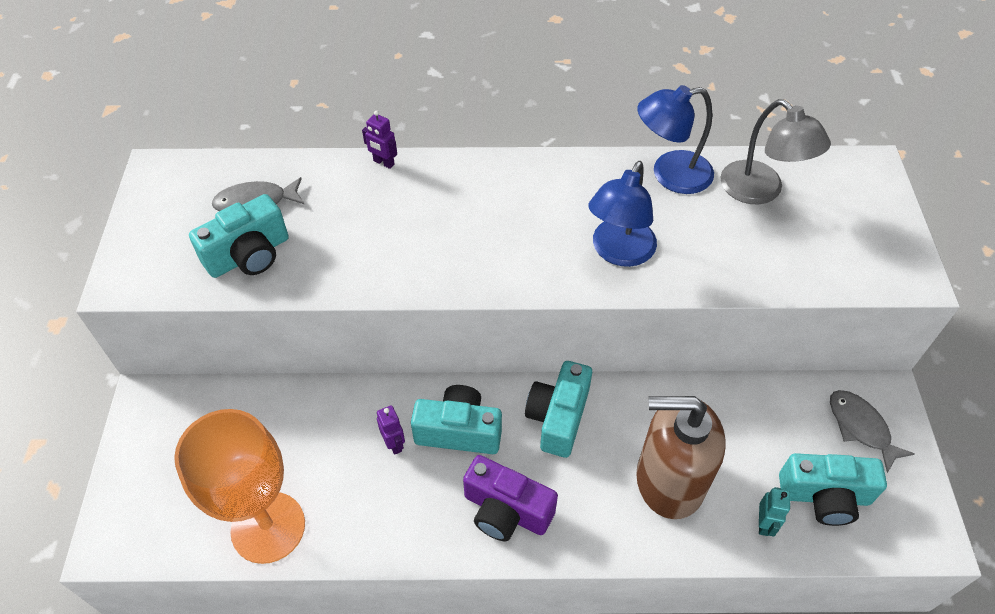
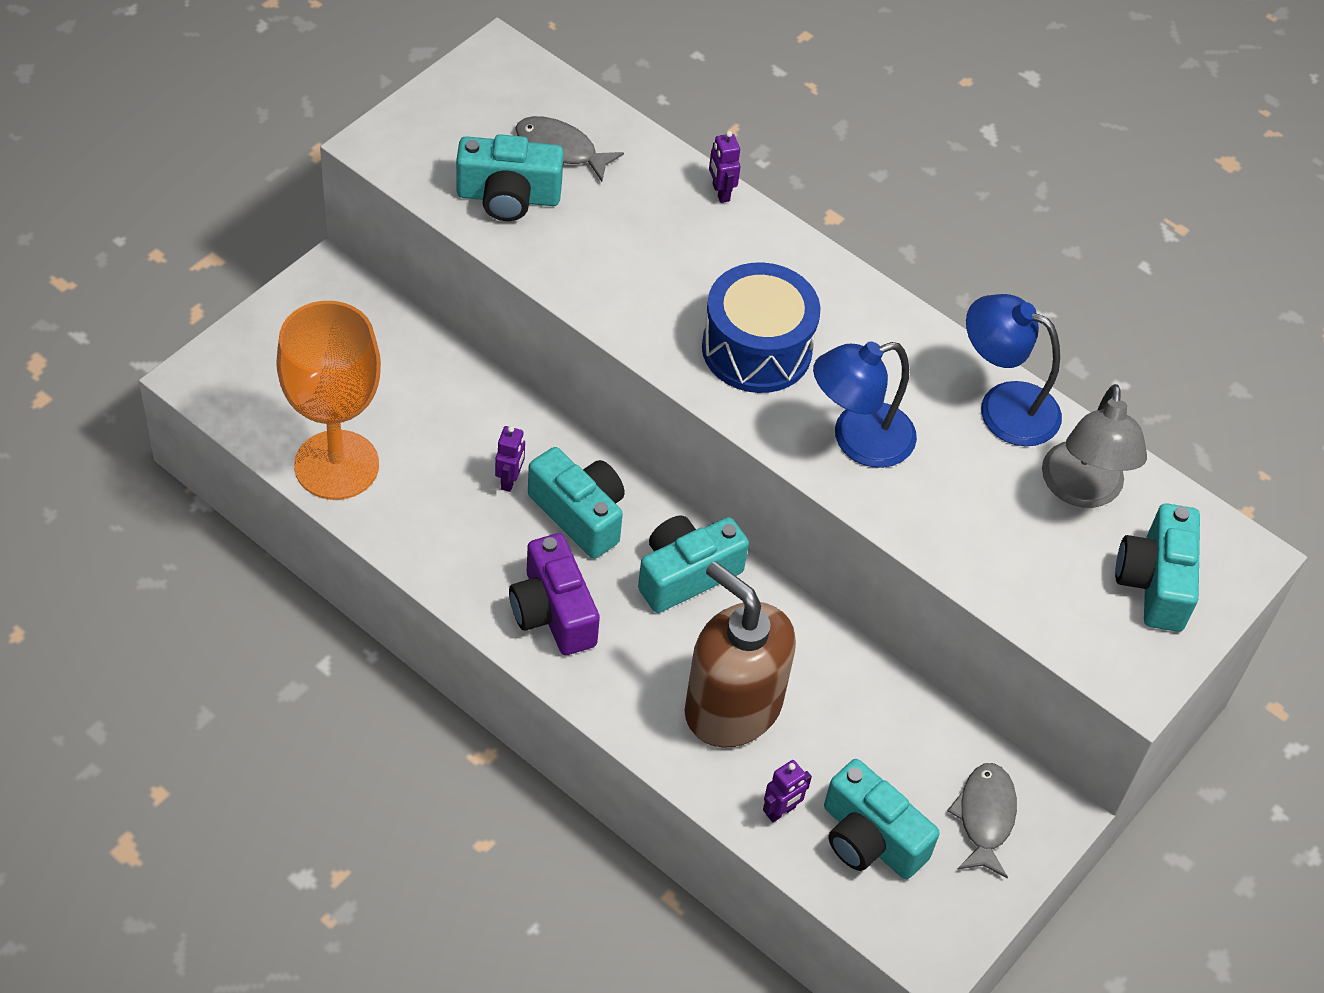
camera: 35 degrees right, 0 degrees up
turquoise robot [759,487,790,537] -> purple robot [763,760,812,822]
none -> blue drum [702,262,821,393]
none -> turquoise camera [1115,503,1200,632]

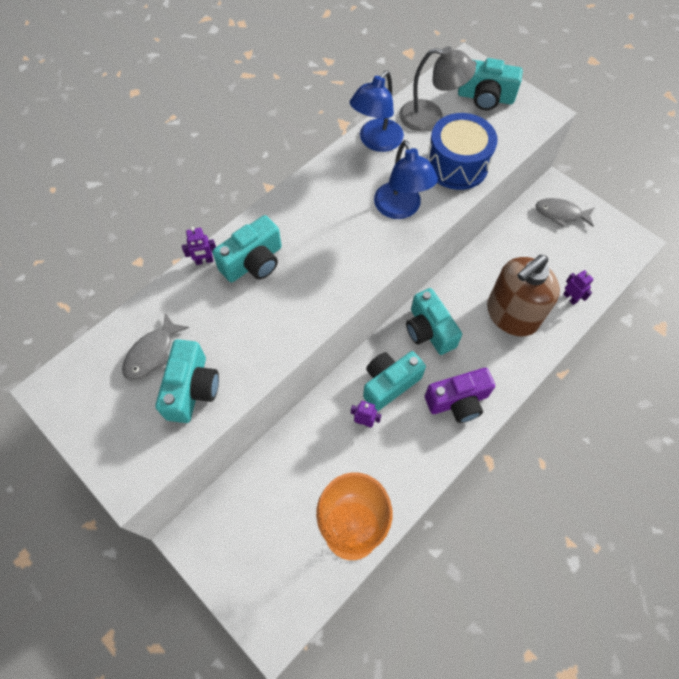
camera: 80 degrees left, 10 degrees up
blue drum [702,262,821,393] -> blue drum moved to [427,113,498,190]
turquoise camera [824,759,940,879] -> turquoise camera moved to [212,215,282,282]

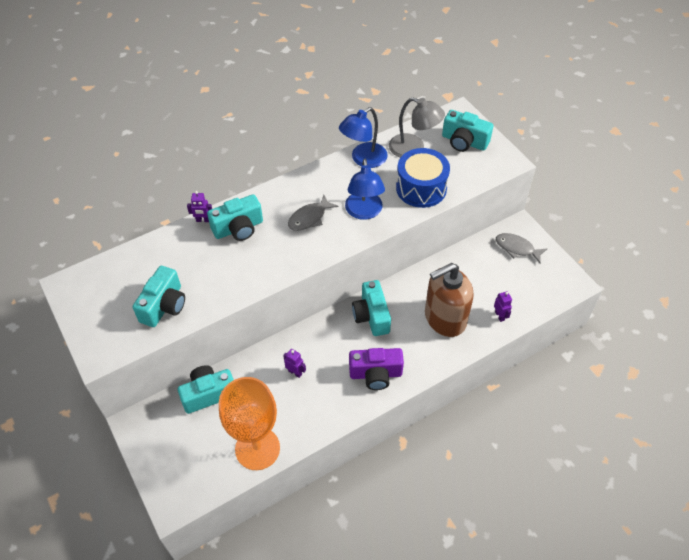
camera: 15 degrees right, 10 degrees down
grey fish [122,313,189,380] -> grey fish moved to [288,195,338,231]
turquoise camera [363,351,426,411] -> turquoise camera moved to [178,365,233,414]

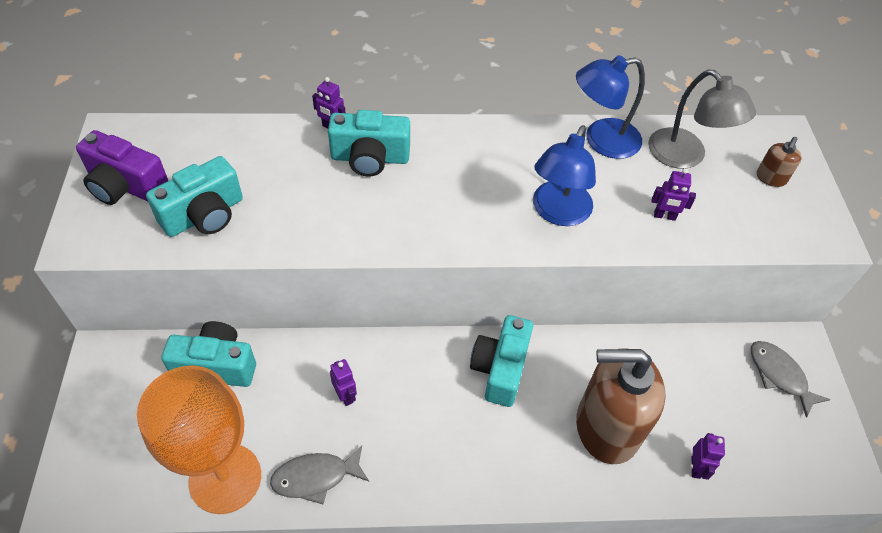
camera: 25 degrees right, 0 degrees up
grey fish [288,195,338,231] -> grey fish moved to [270,445,369,504]
purple camera [349,348,404,390] -> purple camera moved to [76,130,168,205]
blue drum [396,148,450,208] -> purple robot [652,168,696,221]
turquoise camera [442,110,493,152] -> brown soap dispenser [757,137,802,187]

